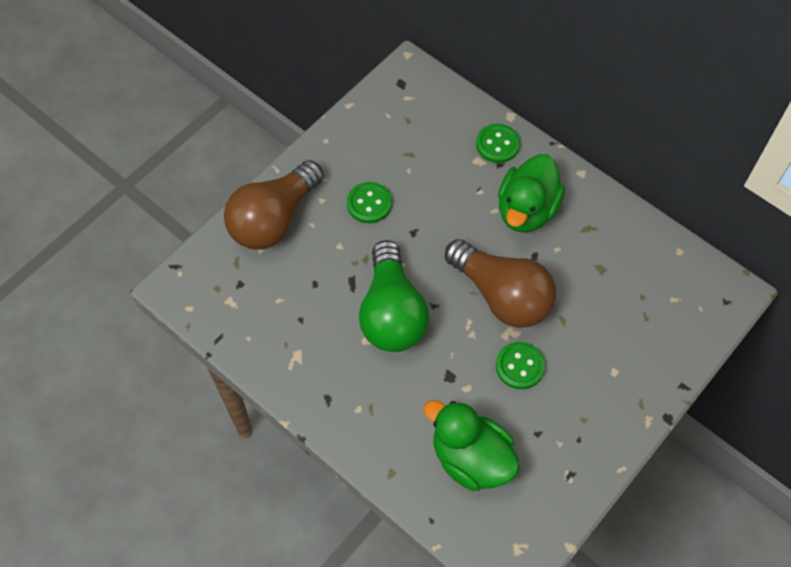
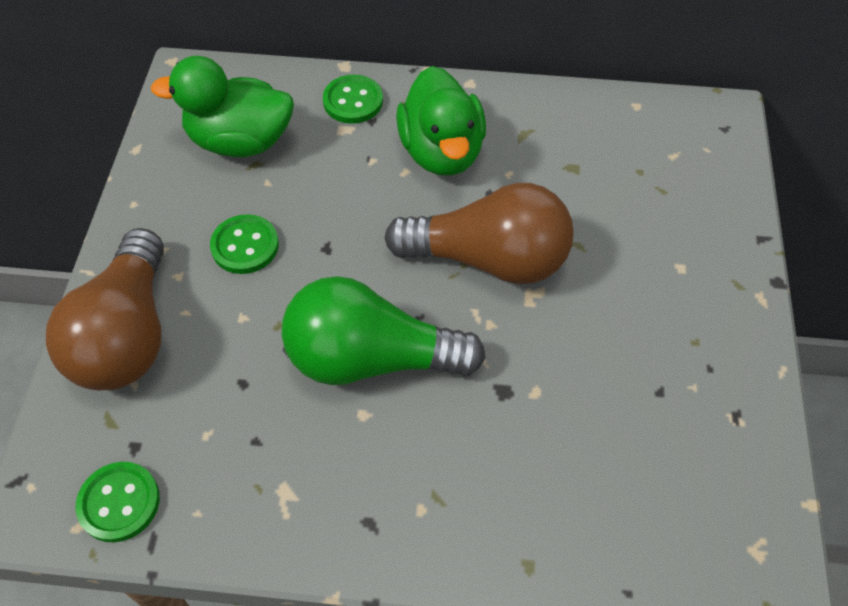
camera: 35 degrees left, 5 degrees down
green light bulb [359,240,429,352] -> green light bulb turned 135 degrees clockwise [282,276,486,385]
green duck [424,401,520,491] -> green duck moved to [151,56,294,157]
green button [496,342,545,389] -> green button moved to [75,462,160,542]

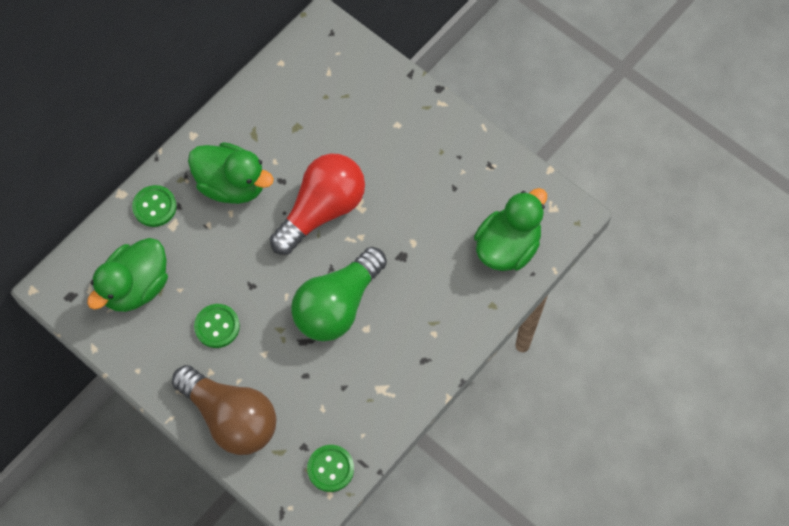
camera: 55 degrees left, 10 degrees up
brown light bulb [385,183,574,284] -> red light bulb [270,153,365,255]
none -> green duck [474,188,547,271]

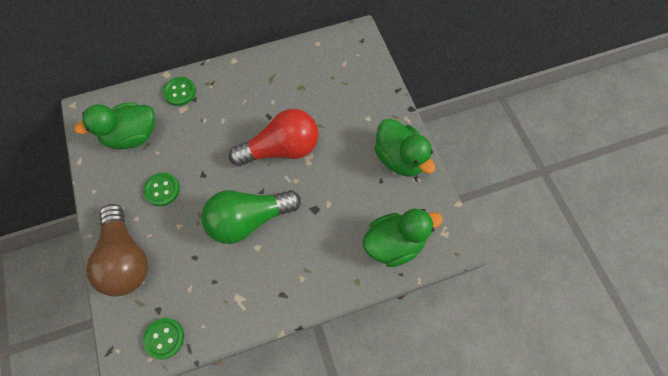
camera: 30 degrees right, 0 degrees up
green duck [188,142,274,204] -> green duck moved to [374,118,435,176]

